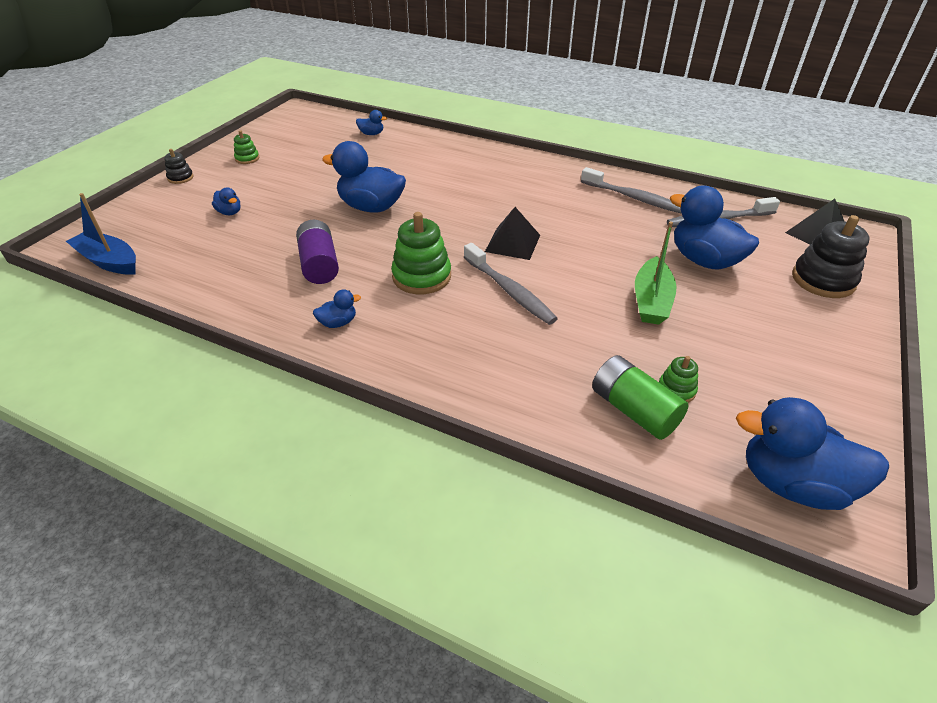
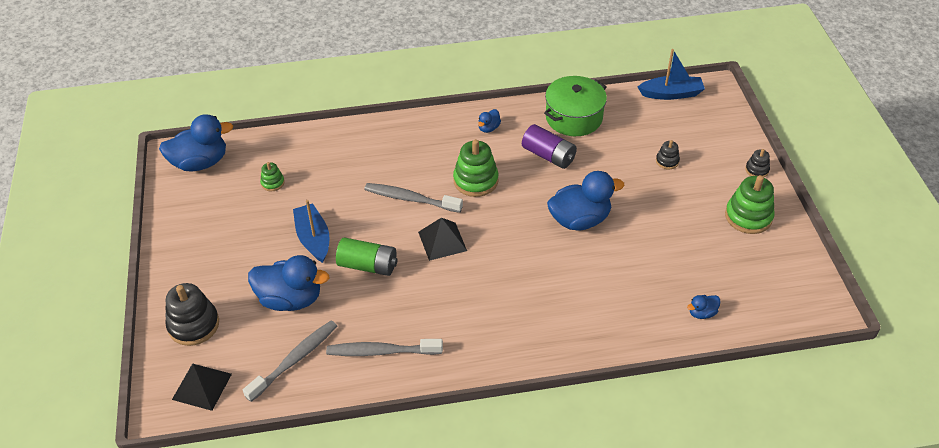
camera: 145 degrees right, 5 degrees up
blue duck [212,188,241,215] -> black stacking toy [656,140,680,169]
green stacking toy [234,130,259,164] -> green stacking toy [725,175,774,234], size x1.92
green battery [592,355,689,440] -> green battery moved to [336,237,397,276]
green boat [635,221,677,325] -> blue boat [293,200,329,263]
none -> green pot [544,76,607,136]

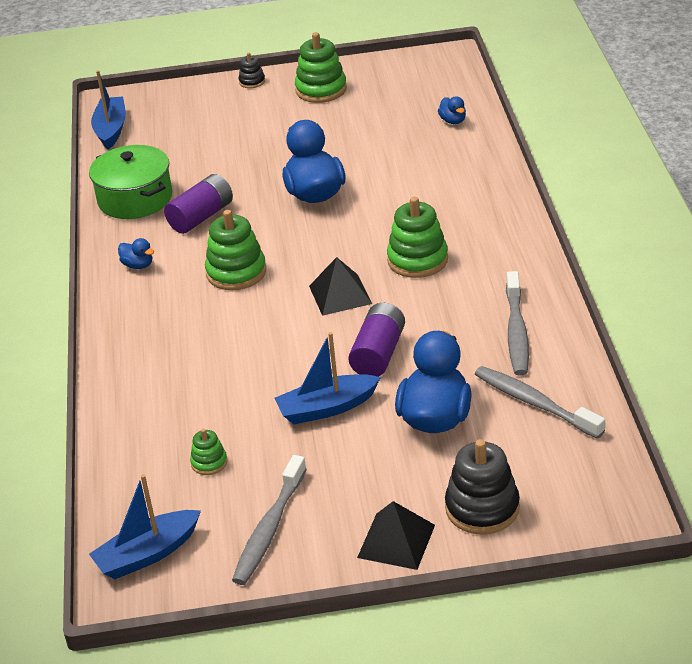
camera: 85 degrees left, 10 degrees down
blue duck [159,114,233,171] -> blue boat [89,474,201,579]
black pyramid [172,363,232,411] -> black pyramid moved to [357,501,435,570]
green battery [336,237,397,276] -> purple battery [348,303,405,377]
grey toothbrush [364,183,463,213] -> grey toothbrush moved to [232,455,307,585]
black stacking toy [656,140,680,169] -> none
none -> green stacking toy [387,197,448,278]

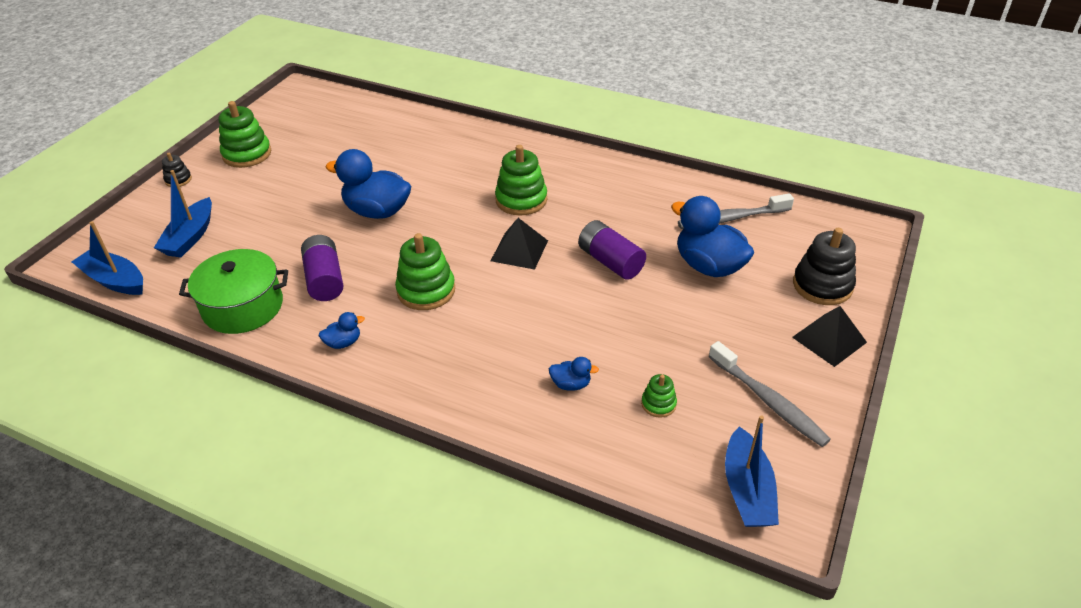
camera: 60 degrees left, 5 degrees up
blue boat [275,332,381,424] -> blue boat moved to [154,170,212,258]
blue duck [438,96,466,124] -> blue duck moved to [549,357,599,391]
grey toothbrush [506,271,529,376] -> none

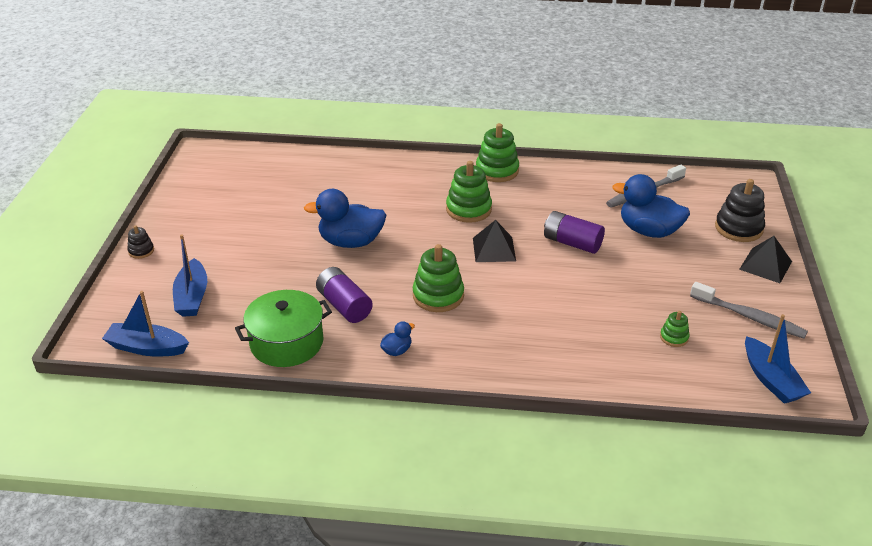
camera: 20 degrees left, 5 degrees down
green stacking toy [219,101,271,168] -> green stacking toy moved to [476,123,519,182]
blue duck [549,357,599,391] -> none

